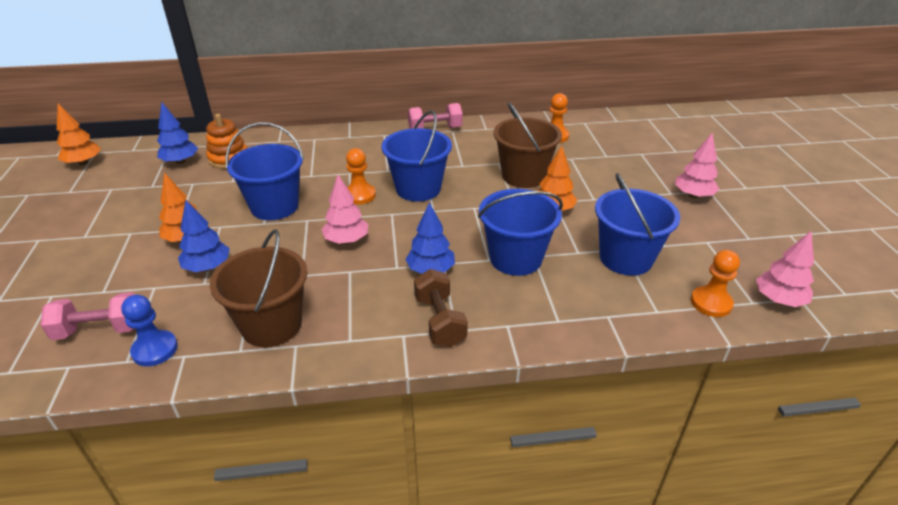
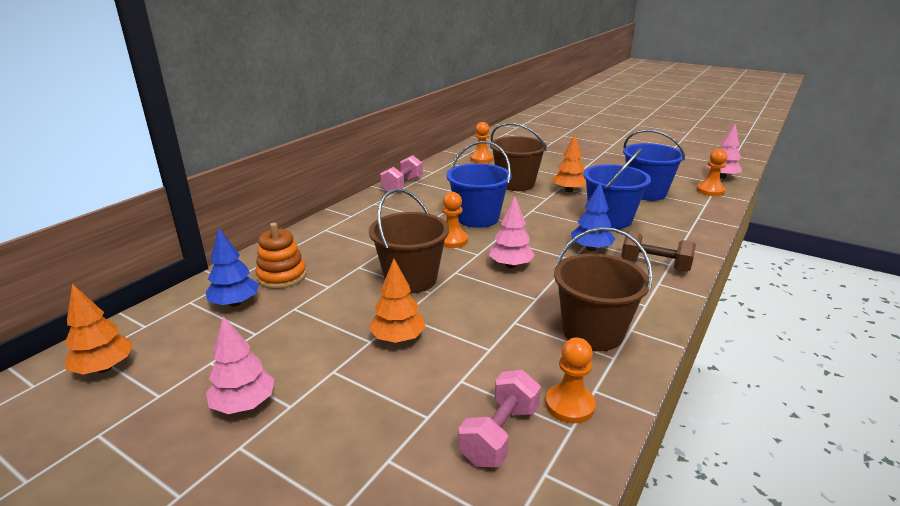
camera: 50 degrees left, 10 degrees down
blue pawn [121,295,178,366] -> orange pawn [545,338,596,423]
blue tree [178,200,230,272] -> none
blue bucket [226,122,304,220] -> brown bucket [369,188,449,293]
pink tree [675,133,719,198] -> pink tree moved to [206,316,274,414]

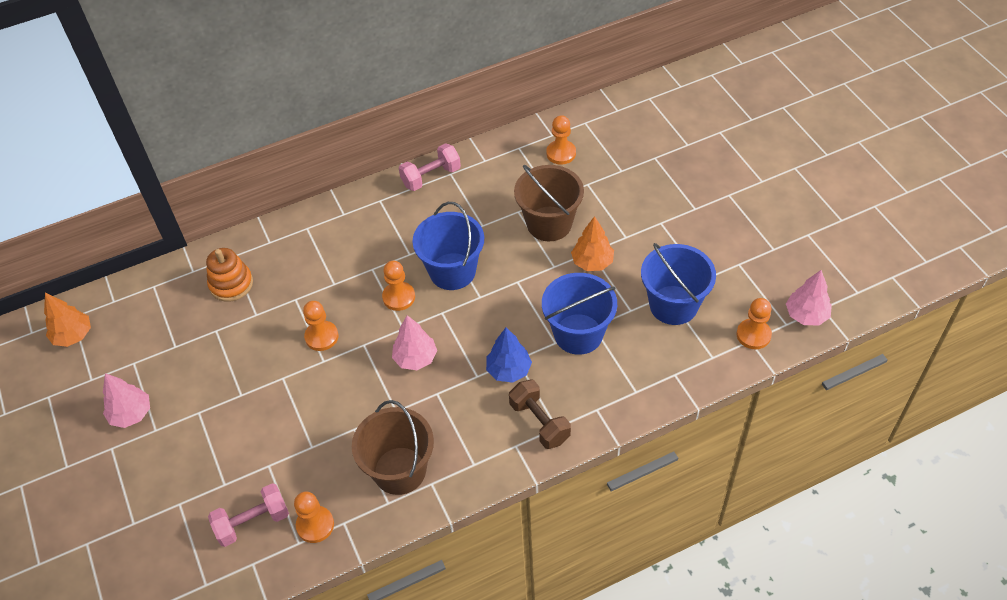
camera: 35 degrees right, 25 degrees up
blue tree [205,228,259,307] -> none
brown bucket [369,188,449,293] -> orange pawn [303,301,338,351]
orange tree [369,259,426,343] -> none

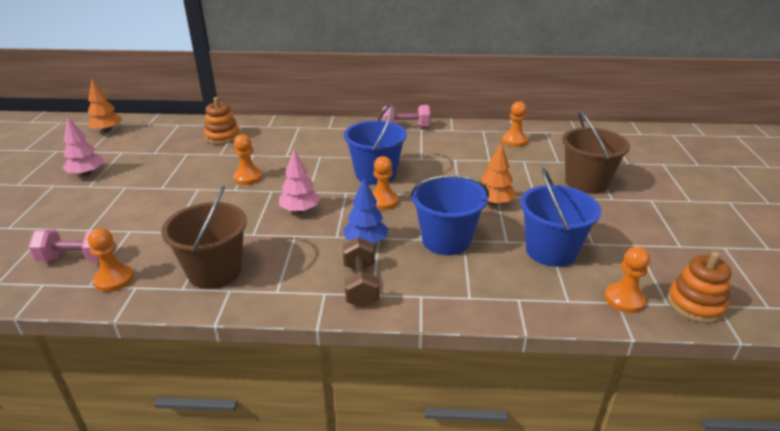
camera: 25 degrees right, 20 degrees down
orange pawn [382,261,415,311] -> orange pawn moved to [372,156,398,210]
brown bucket [514,165,584,241] -> brown bucket moved to [562,111,630,194]
pink tree [786,270,832,326] -> orange stacking toy [667,252,731,323]

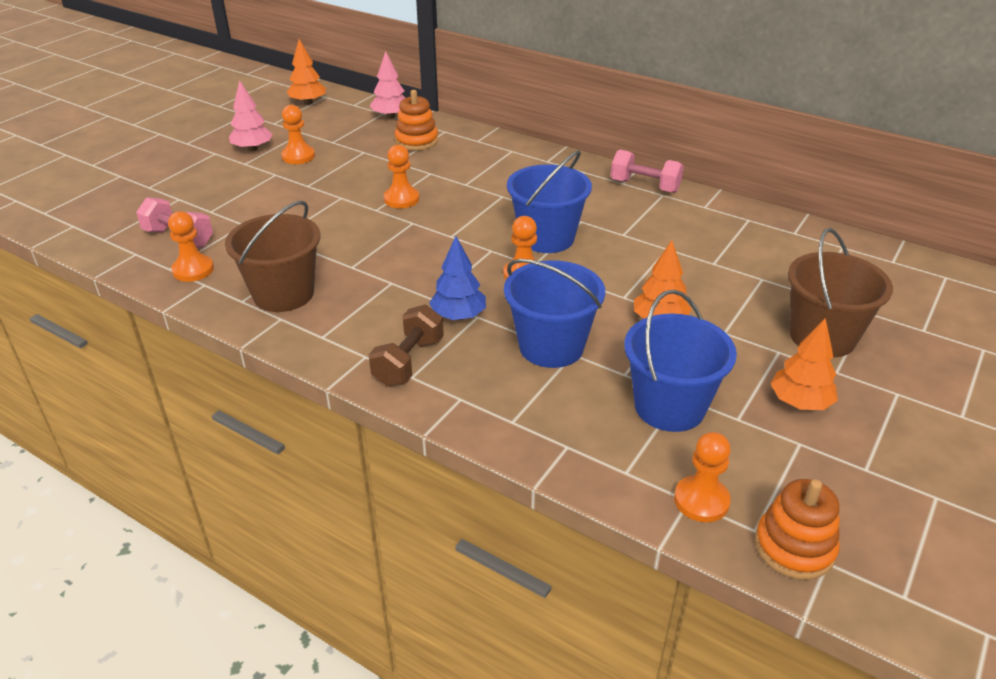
camera: 30 degrees right, 5 degrees up
pink tree [279,150,320,213] -> pink tree moved to [370,51,405,119]
orange pawn [502,101,528,147] -> orange pawn moved to [281,105,315,164]
none -> orange tree [770,318,838,410]

